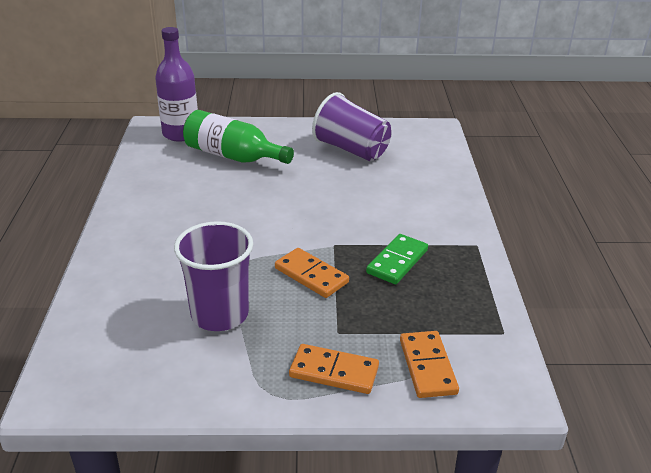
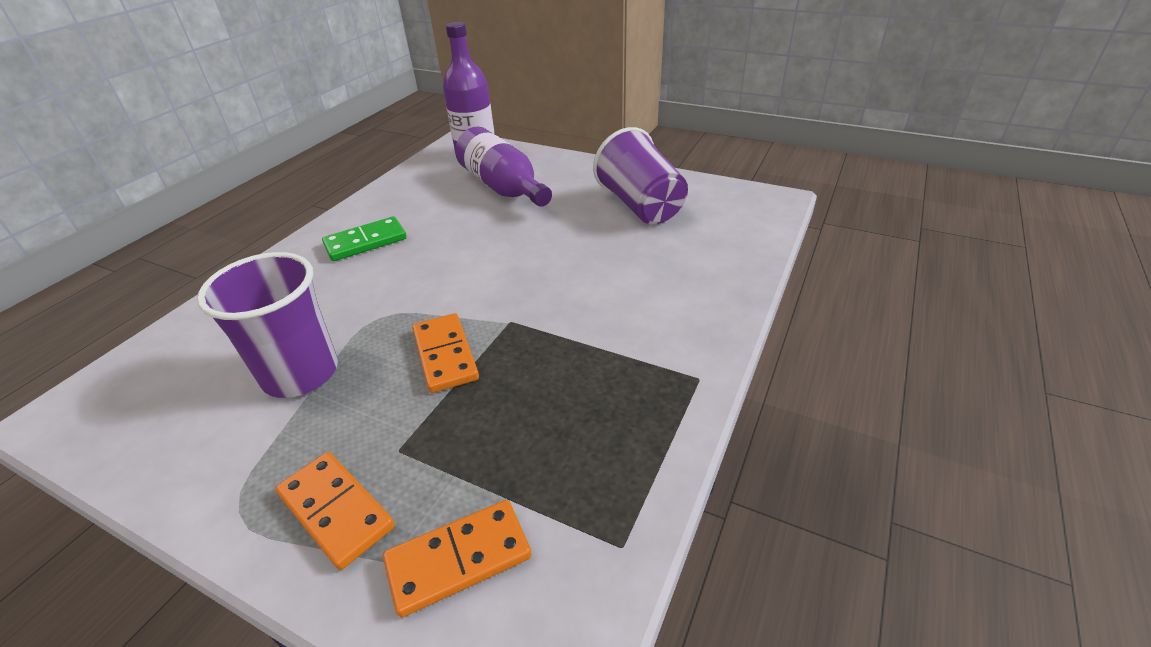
camera: 30 degrees right, 5 degrees up
green bottle [183,110,294,164] -> purple bottle [455,127,552,207]
green domino [366,234,428,284] -> green domino moved to [322,216,407,261]
orange domino [400,331,459,398] -> orange domino turned 45 degrees clockwise [383,500,532,617]

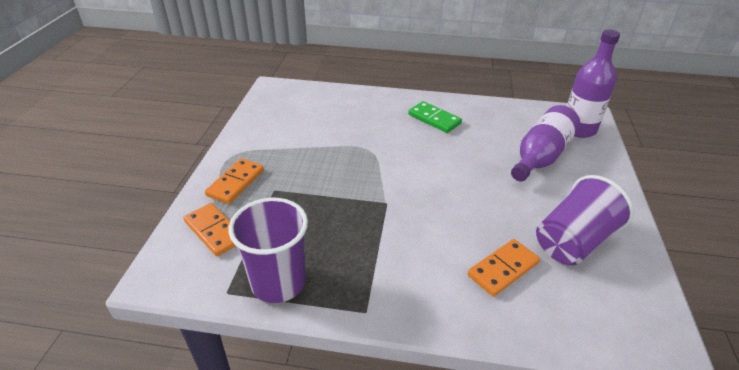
camera: 70 degrees right, 0 degrees up
purple cup [197,252,338,398] -> purple cup moved to [229,198,308,303]
orange domino [412,313,479,393] -> orange domino moved to [468,239,540,297]

